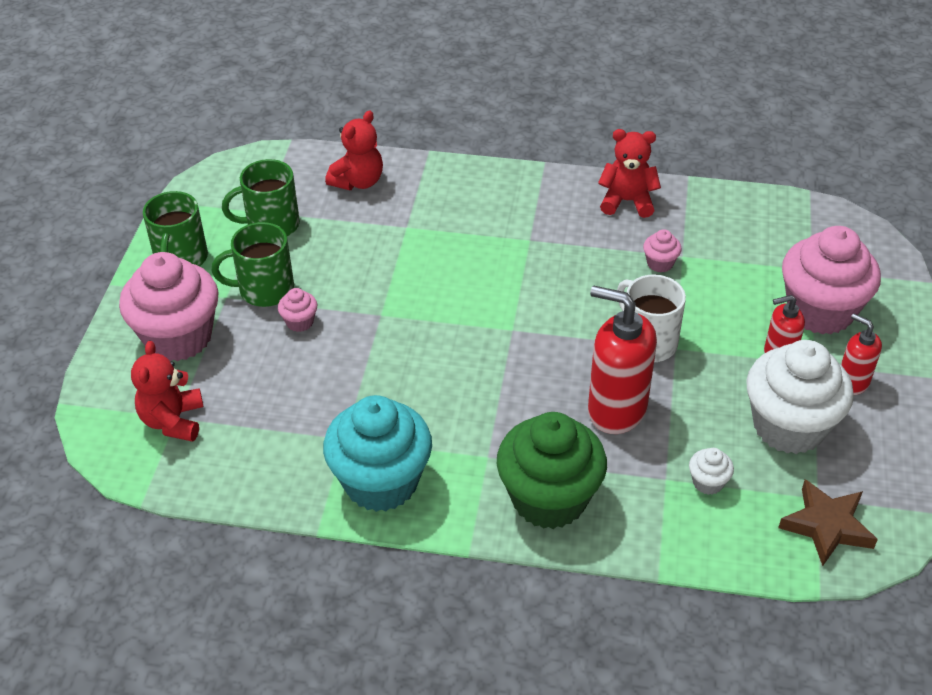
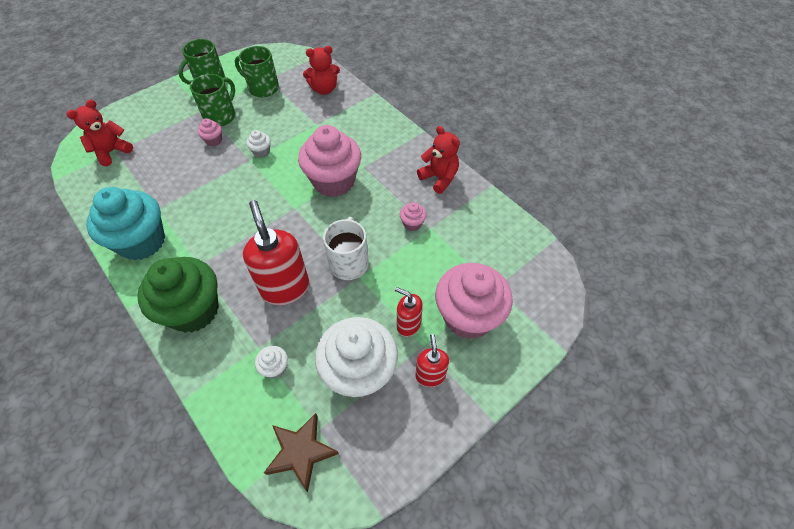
camera: 40 degrees right, 10 degrees up
pink cupcake [119,252,219,361] -> pink cupcake moved to [298,125,361,197]
green mug [212,222,294,307] -> green mug turned 90 degrees clockwise [190,74,235,126]
none -> white cupcake [246,130,271,158]

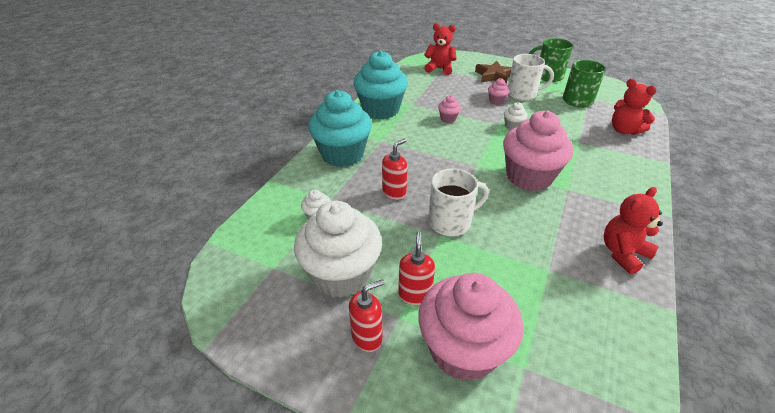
camera: 65 degrees right, 15 degrees down
green cupcake [137,257,219,333] -> turquoise cupcake [308,90,372,167]
green mug [190,74,235,126] -> white mug [508,54,554,101]
red soap dispenser [243,200,309,305] -> red soap dispenser [382,139,407,200], size x0.55
brown star [264,413,339,492] -> brown star moved to [475,61,512,84]
pink cupcake [400,202,427,231] -> pink cupcake moved to [438,95,461,123]
red teddy bear [417,126,460,194] -> red teddy bear turned 150 degrees counterclockwise [604,187,663,275]

